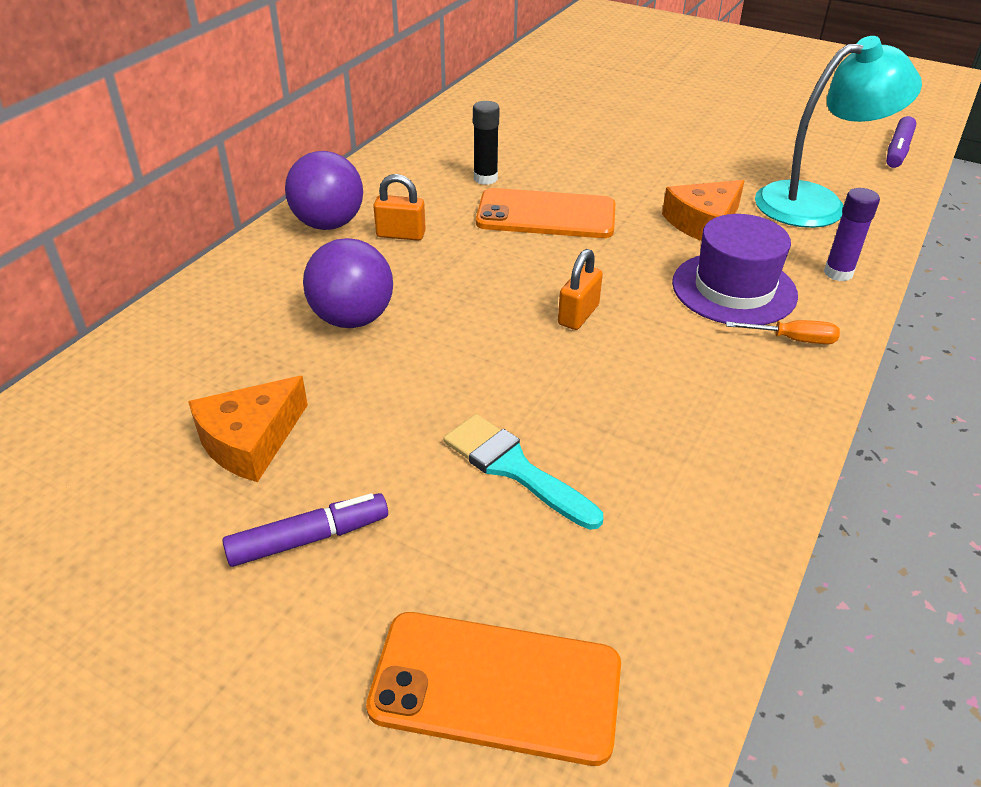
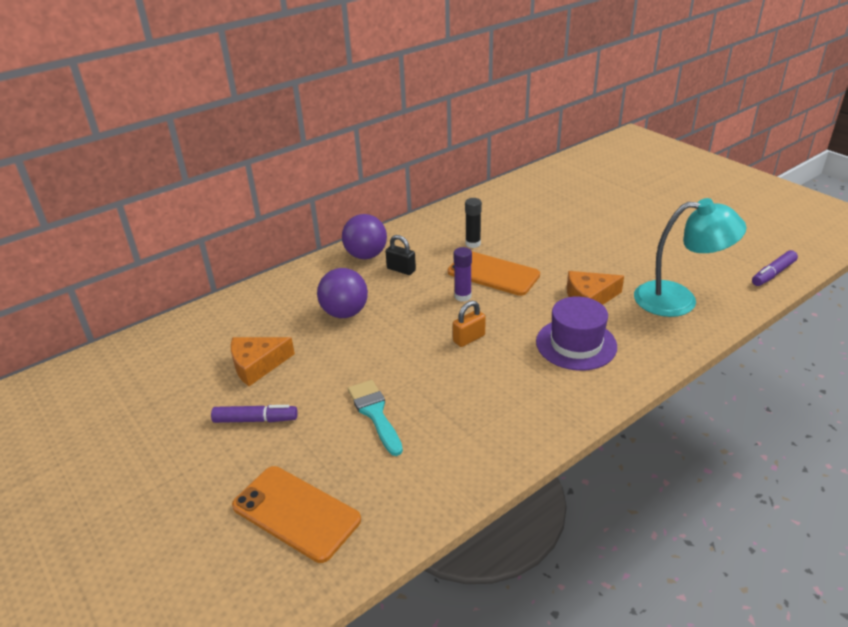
camera: 25 degrees right, 5 degrees down
orange padlock [373,174,426,241] -> black padlock [385,235,416,275]
orange screwdriver [726,320,840,344] -> none
purple glue stick [824,188,880,281] -> purple glue stick moved to [454,247,472,302]

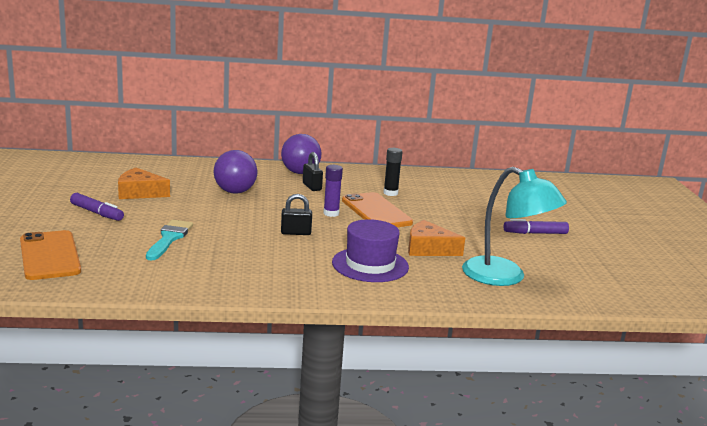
camera: 30 degrees right, 15 degrees down
orange padlock [453,301,486,347] -> black padlock [281,194,312,235]
purple marker [752,250,798,286] -> purple marker moved to [504,219,569,234]

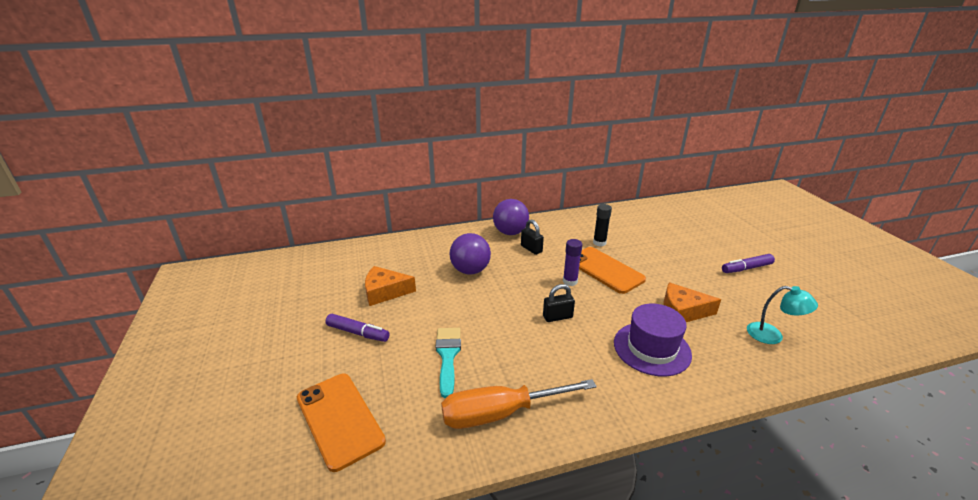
camera: 10 degrees left, 10 degrees up
turquoise lamp [462,167,567,286] -> turquoise lamp [747,286,818,344], size x0.56
none -> orange screwdriver [441,379,597,429]

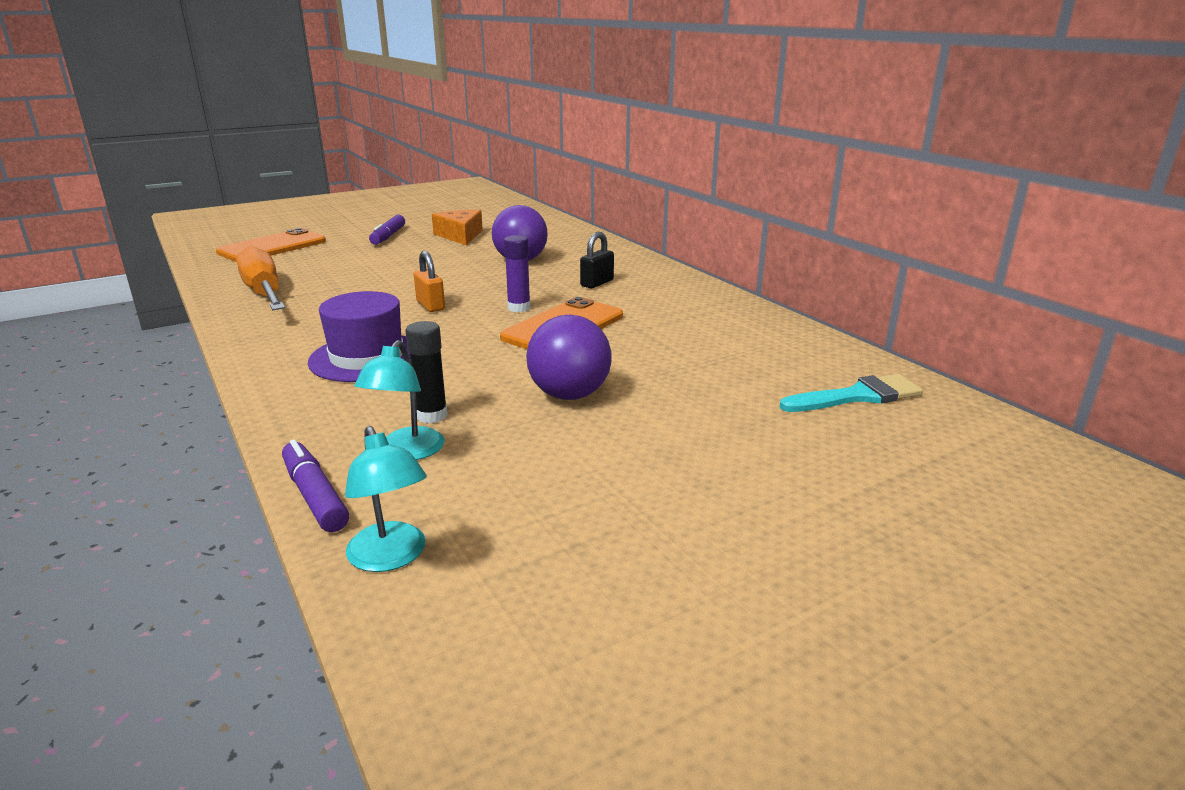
camera: 75 degrees right, 5 degrees down
turquoise brush [436,328,461,398] -> turquoise brush moved to [780,374,923,412]
purple ball [493,199,529,235] -> purple ball moved to [526,315,612,400]
black padlock [543,284,575,322] -> orange padlock [414,251,445,312]
black glue stick [593,204,612,246] -> black glue stick moved to [406,321,448,424]
orange cheese [664,282,721,322] -> none
purple marker [722,254,775,273] -> purple marker moved to [282,439,349,532]
none -> turquoise lamp [345,426,427,572]

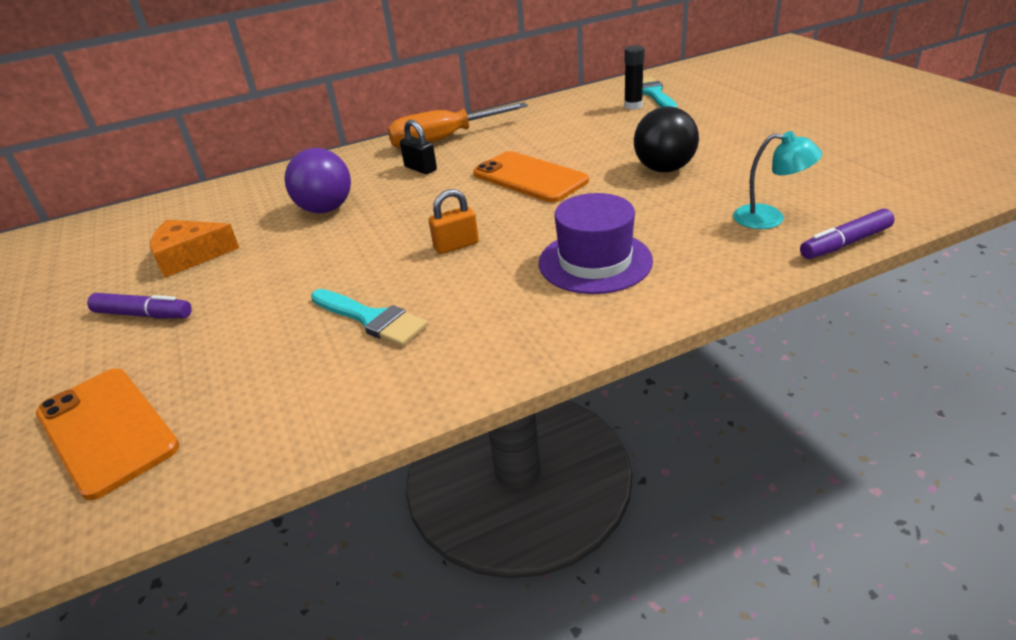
camera: 80 degrees left, 10 degrees up
orange screwdriver [236,246,285,310] -> orange screwdriver moved to [388,102,528,149]
turquoise lamp [345,426,427,572] -> none
black glue stick [406,321,448,424] -> black glue stick moved to [624,45,645,110]
purple glue stick [504,235,531,312] -> none
purple ball [526,315,612,400] -> black ball [634,107,699,172]
none -> turquoise brush [311,289,428,347]

